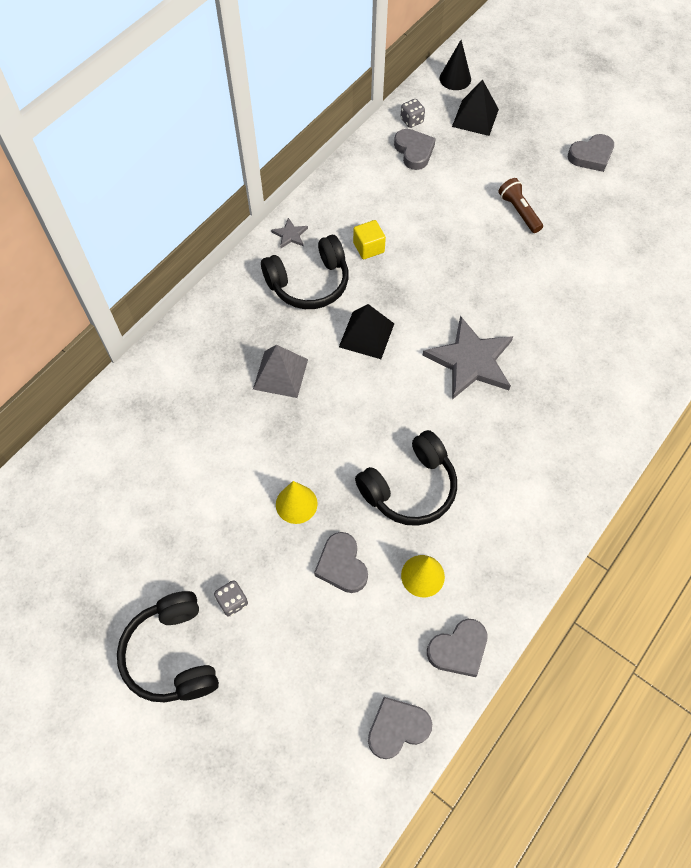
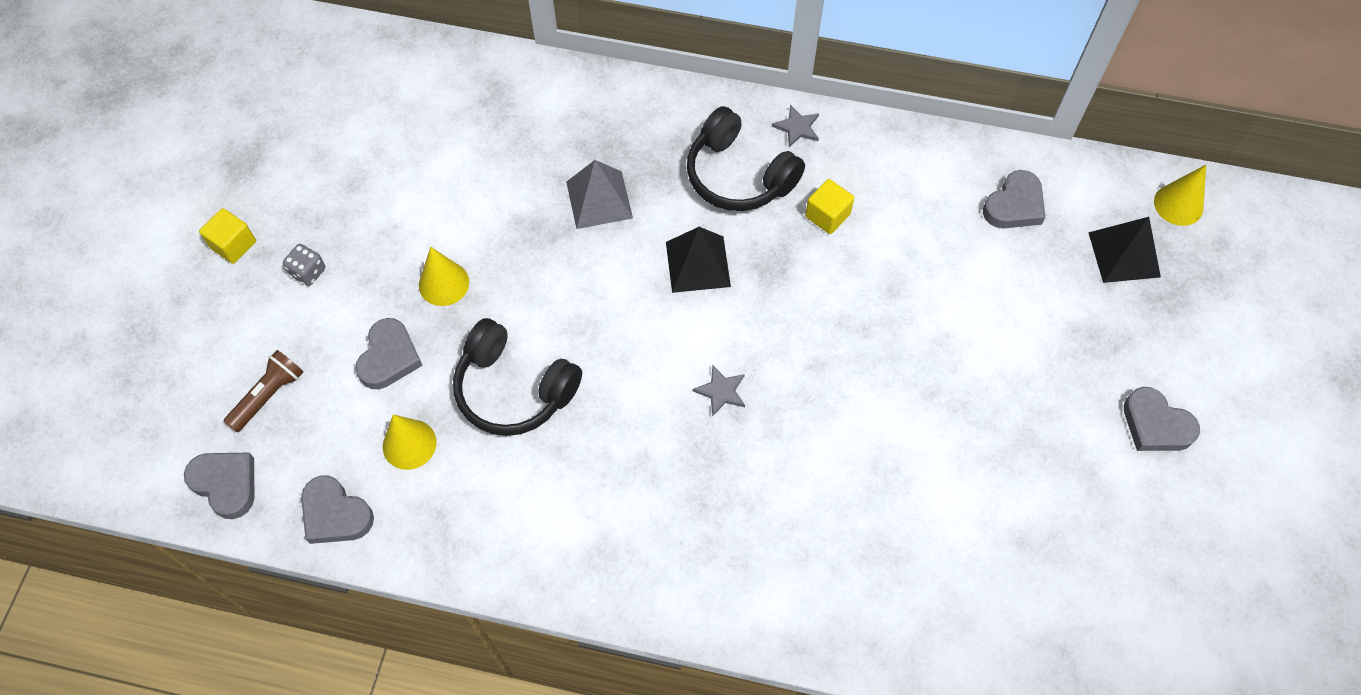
camera: 65 degrees right, 0 degrees up
black headphones [117,591,219,702] -> yellow cube [199,208,256,264]
grey heart [314,532,368,593] -> grey heart turned 150 degrees clockwise [355,318,423,389]
grey dice [400,99,425,128] -> none
grey star [422,316,513,400] -> grey star [693,365,745,417], size x0.43
black cone [440,40,471,90] -> yellow cone [1154,165,1206,226]
brown flashlight [498,178,543,233] -> brown flashlight moved to [223,350,304,432]

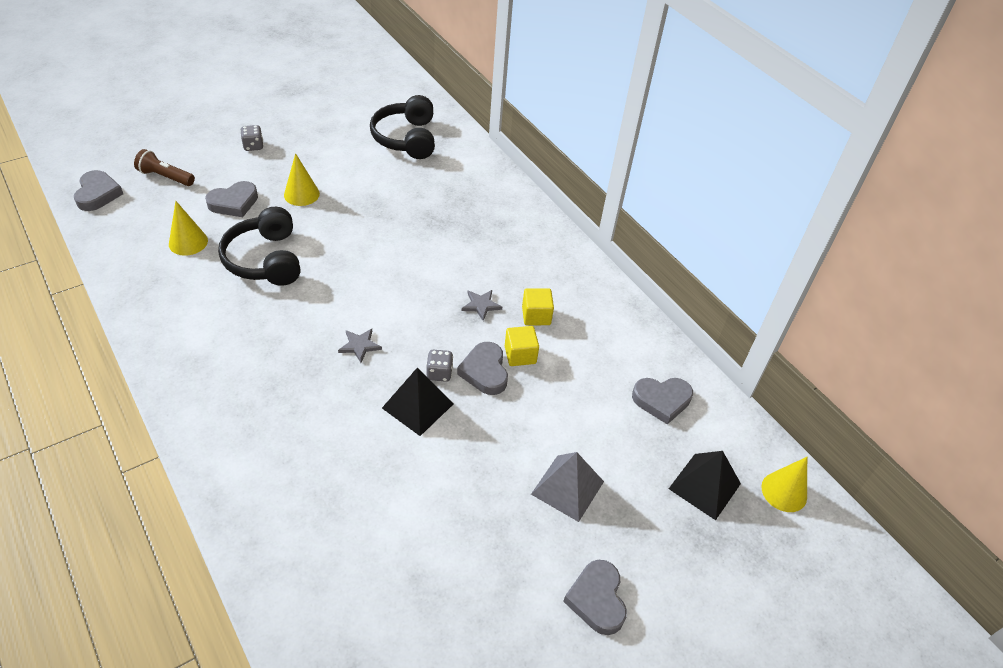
camera: 40 degrees right, 15 degrees down
yellow cube [199,208,256,264] -> yellow cube moved to [505,326,539,366]
brown flashlight [223,350,304,432] -> brown flashlight turned 150 degrees counterclockwise [134,149,195,186]
grey heart [301,476,374,544] -> grey heart moved to [457,342,508,395]
grey pyramid [566,160,633,229] -> grey pyramid moved to [531,452,604,522]
black pyramid [666,227,731,293] -> black pyramid moved to [382,367,454,436]
black headphones [687,106,805,211] -> black headphones moved to [370,95,435,159]
grey star [772,104,819,147] -> grey star moved to [462,290,502,321]
none -> grey dice [426,350,453,382]

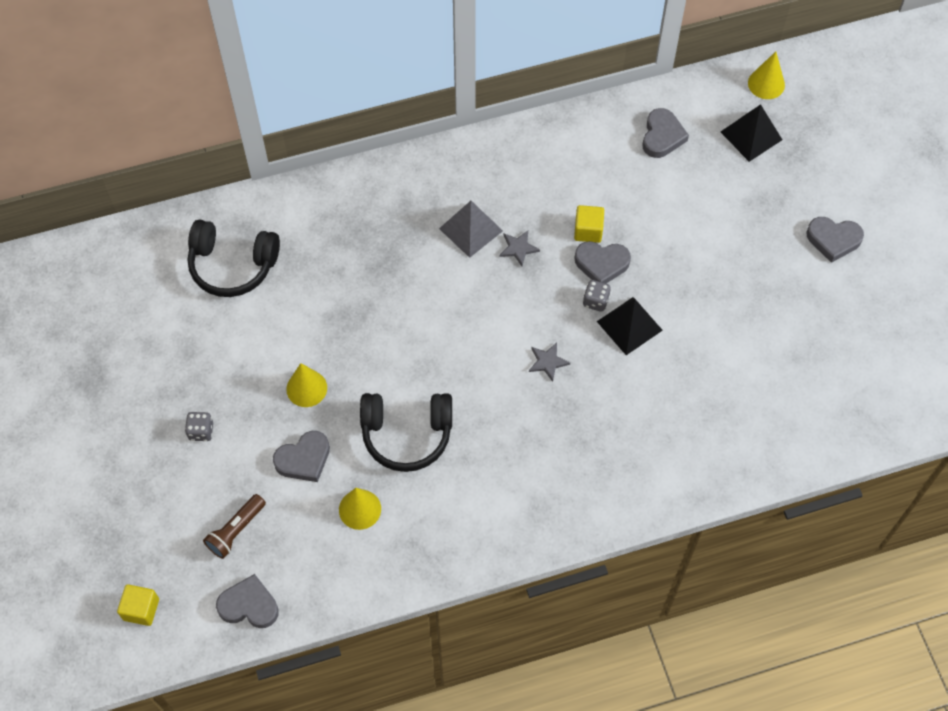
camera: 70 degrees left, 15 degrees up
grey heart [205,181,258,217] -> grey heart turned 75 degrees clockwise [273,431,330,482]
yellow cube [522,288,554,325] -> yellow cube moved to [117,584,159,626]
grey pyramid [531,452,604,522] -> grey pyramid moved to [439,201,503,258]

